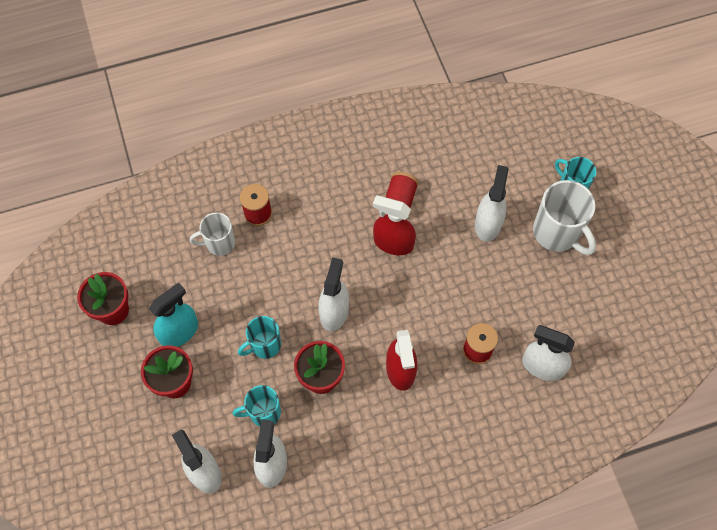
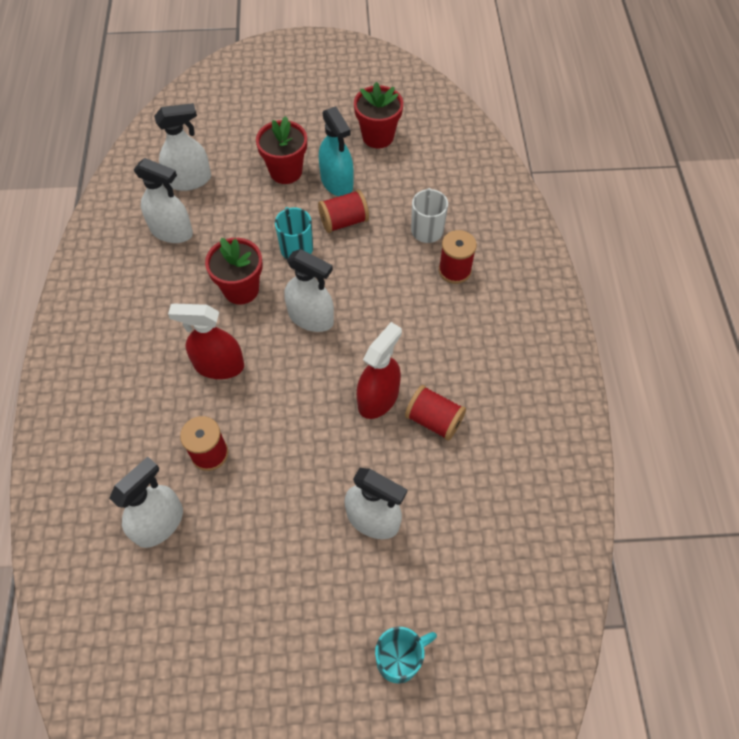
camera: 105 degrees right, 5 degrees down
turquoise mug [233,385,281,427] -> none
white mug [533,180,596,255] -> none
none -> red spool [318,190,369,233]

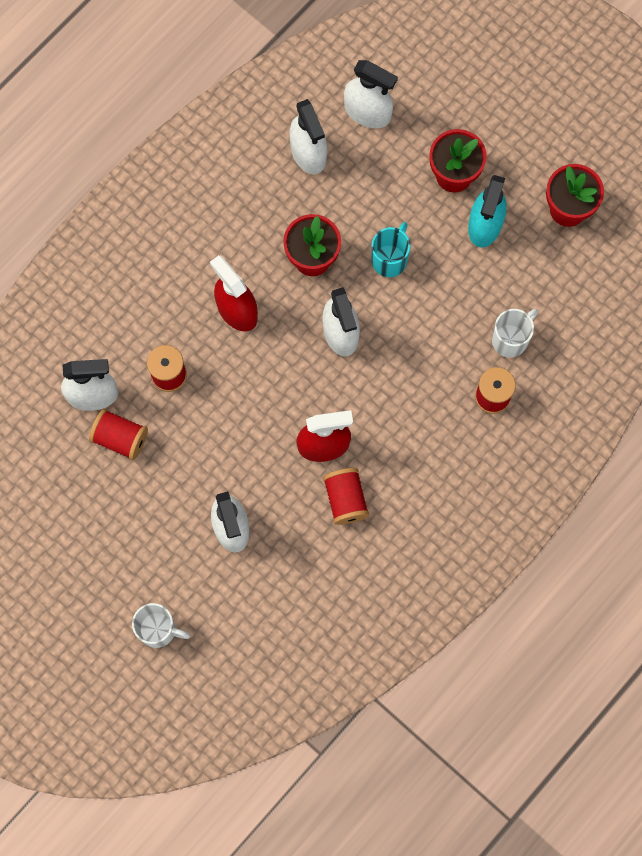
camera: 45 degrees right, 15 degrees up
red spool [318,190,369,233] -> red spool moved to [89,409,148,460]
turquoise mug [375,627,437,683] -> white mug [132,603,190,648]

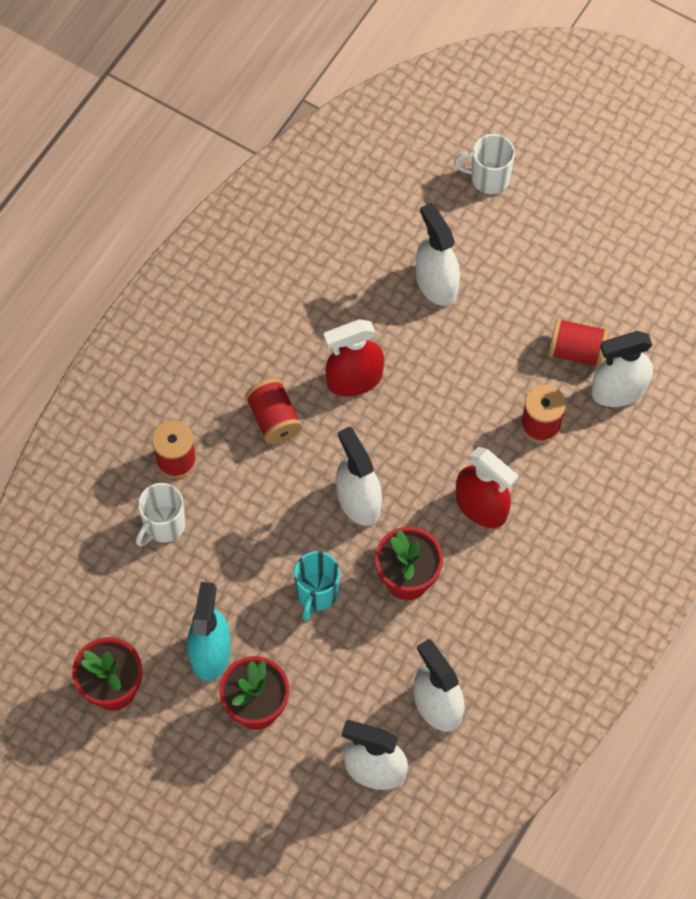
camera: 170 degrees right, 10 degrees down
red spool [323,468,369,525] -> red spool moved to [245,378,302,445]

